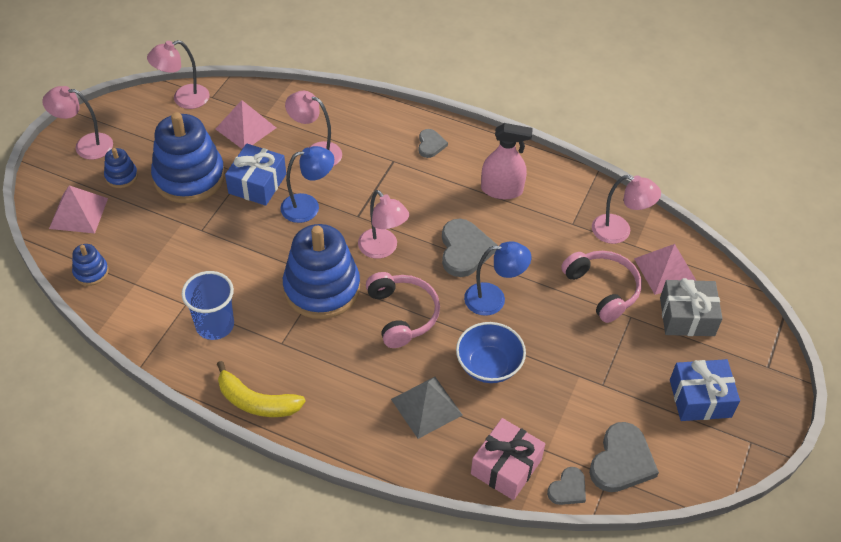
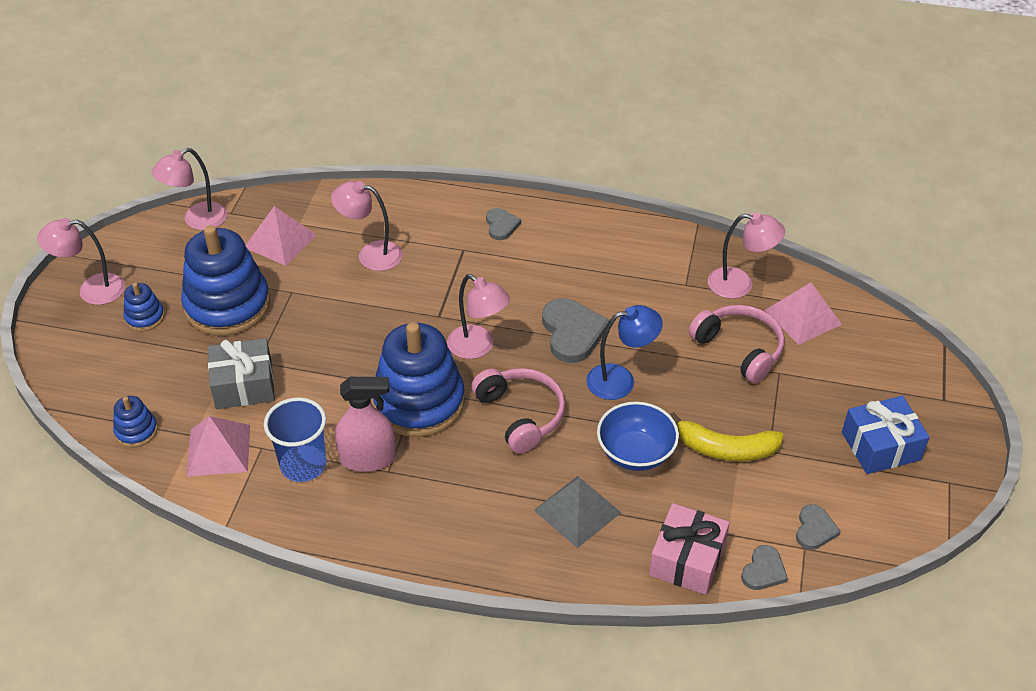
camera: 10 degrees left, 5 degrees down
pink pyramid [49,185,108,234] -> pink pyramid moved to [186,416,250,477]
yellow banana [217,361,306,417] -> yellow banana moved to [670,412,784,461]
blue gift [225,143,286,206] -> none
blue lamp [280,146,334,223] -> none
pink spray bottle [481,123,533,199] -> pink spray bottle moved to [335,377,396,472]
grey heart [589,422,659,492] -> grey heart [796,504,841,550], size x0.57
grey gift [660,278,723,336] -> grey gift moved to [208,338,275,409]

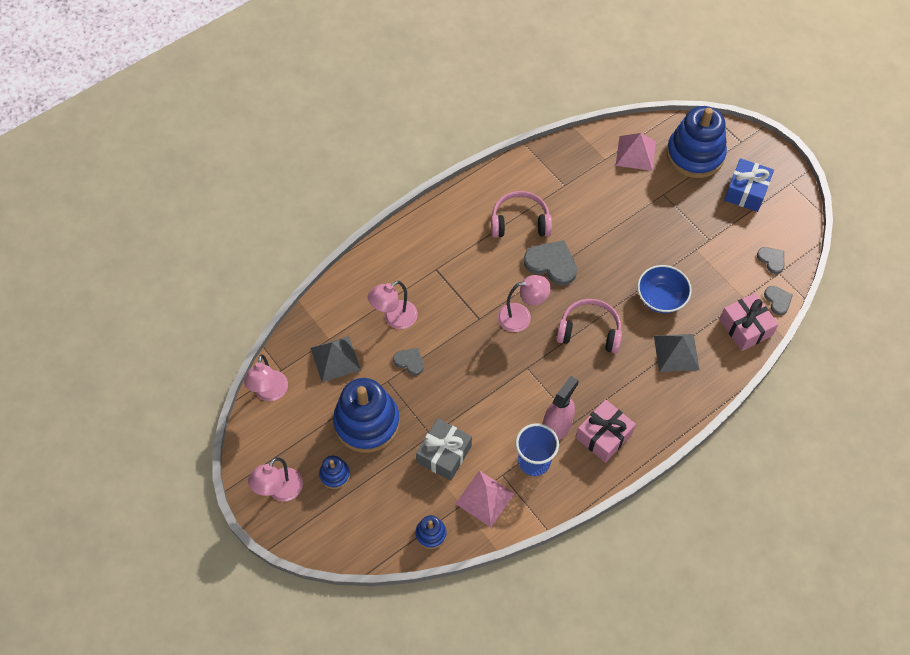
camera: 50 degrees left, 15 degrees up
pink pyramid [245,206,316,266] -> grey pyramid [311,336,361,382]
blue stacking toy [373,322,465,437] -> blue stacking toy moved to [666,106,727,178]
grey heart [486,208,521,240] -> grey heart moved to [393,348,424,375]
blue lamp [586,305,663,400] -> none
yellow banana [670,412,784,461] -> none
pink headphones [689,305,784,383] -> pink headphones moved to [491,191,552,238]
pink lamp [708,212,785,299] -> none
none -> pink gift [576,399,636,463]

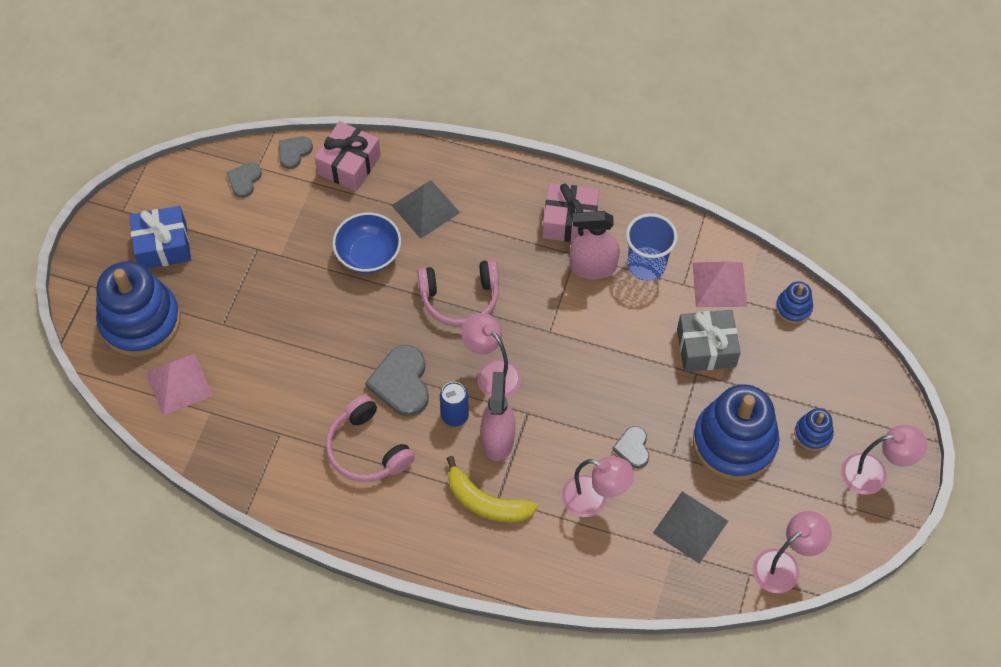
camera: 125 degrees left, 0 degrees up
pink headphones [556,299,622,354] -> pink headphones turned 75 degrees counterclockwise [417,259,499,327]
none -> blue can [440,382,469,427]
none -> yellow banana [446,456,538,522]
none -> pink spray bottle [481,372,515,461]

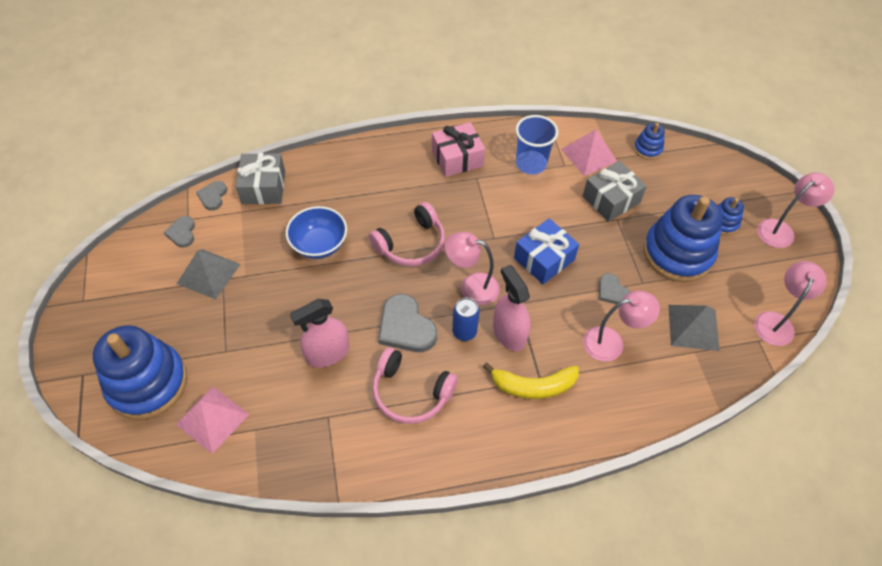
camera: 30 degrees left, 5 degrees down
blue gift [129,206,191,269] -> blue gift moved to [514,218,579,284]
pink gift [314,121,381,192] -> grey gift [236,153,285,204]
grey pyramid [391,180,460,239] -> grey pyramid moved to [177,249,240,299]
pink spray bottle [569,211,620,279] -> pink spray bottle moved to [290,299,349,368]

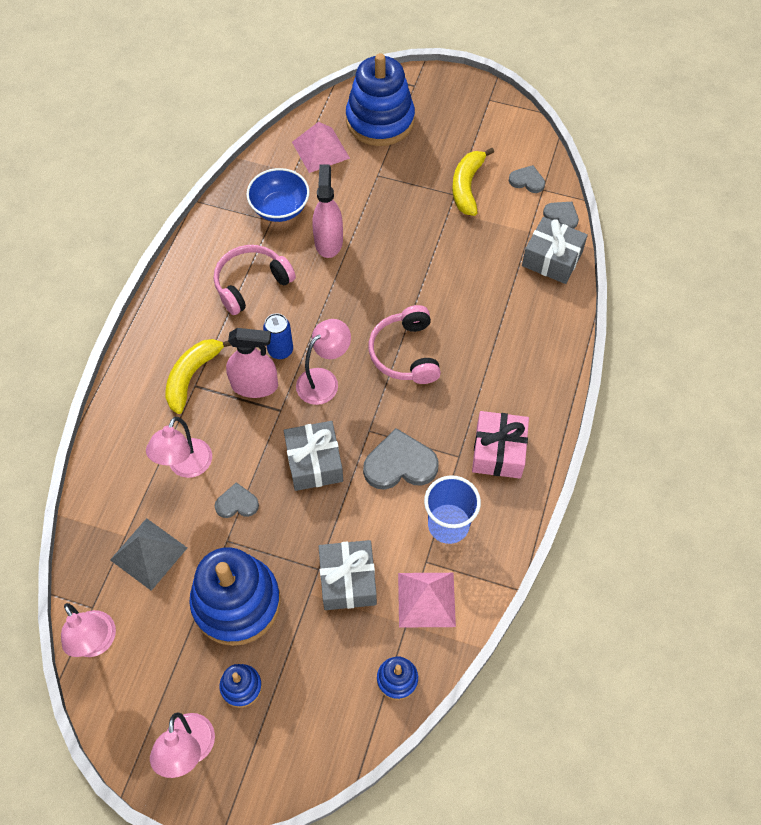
camera: 120 degrees right, 5 degrees up
grey pyramid [177,249,240,299] -> yellow banana [452,148,494,216]
blue bowl [286,206,347,259] -> blue bowl moved to [246,168,309,222]
grey heart [378,294,437,352] -> grey heart moved to [363,428,439,490]
blue gift [514,218,579,284] -> grey gift [284,421,343,491]

